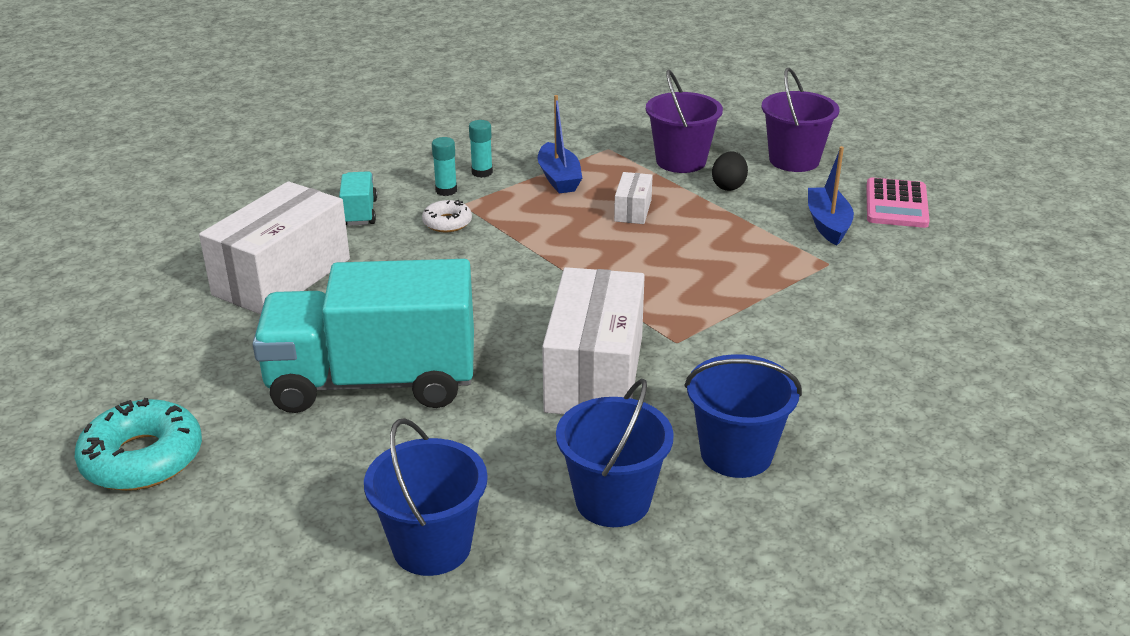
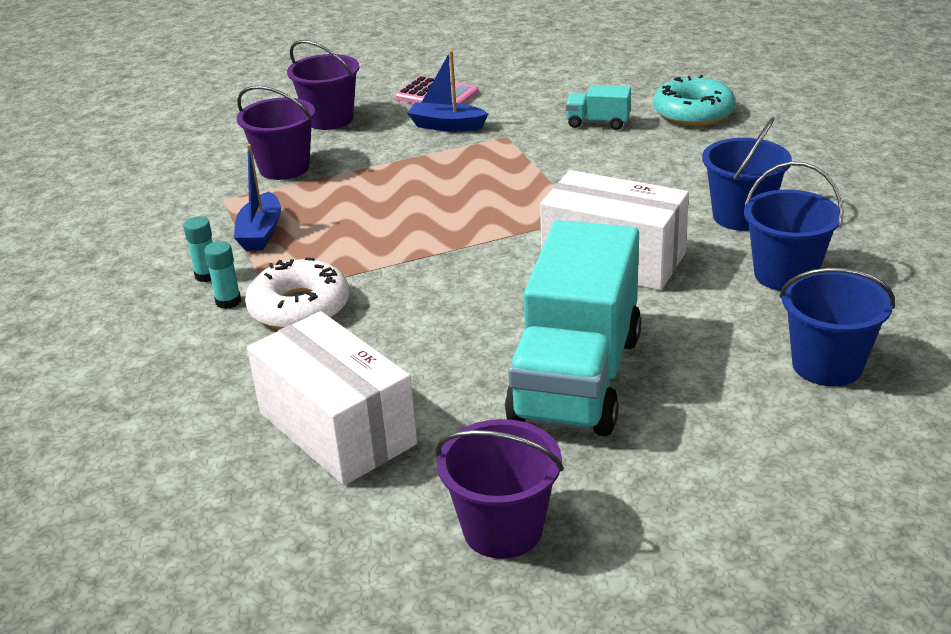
camera: 70 degrees left, 0 degrees up
turquoise donut [74,398,202,491] -> turquoise donut moved to [653,75,736,126]
turquoise truck [339,171,377,226] -> turquoise truck moved to [566,85,631,130]
white donut [422,200,472,232] -> white donut [245,257,349,329], size x1.84
blue boat [538,95,582,193] -> blue boat turned 90 degrees clockwise [234,144,281,250]
white box [614,172,653,224] -> none
black egg [712,152,748,191] -> none
none -> purple bucket [435,419,564,559]

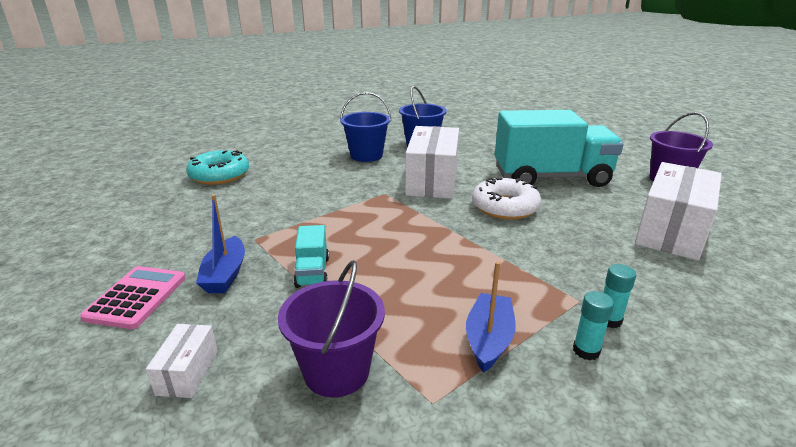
camera: 110 degrees left, 5 degrees down
blue boat [234,144,281,250] -> blue boat turned 60 degrees counterclockwise [466,261,516,373]
white donut [245,257,349,329] -> white donut moved to [472,176,541,220]
purple bucket [287,40,359,130] -> white box [146,324,218,398]
turquoise truck [566,85,631,130] -> turquoise truck moved to [294,225,329,288]
blue bucket [779,268,895,386] -> none

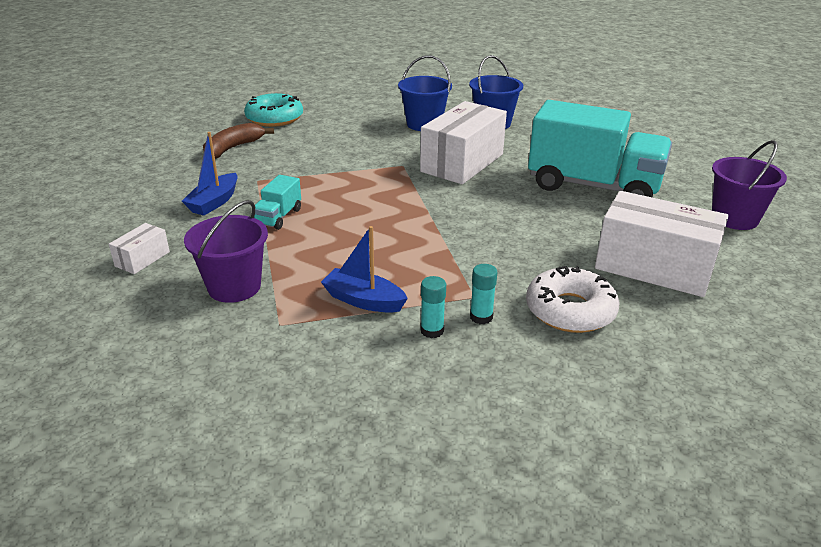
camera: 25 degrees right, 5 degrees up
pink calculator [80,266,186,329] -> none
blue boat [466,261,516,373] -> blue boat turned 105 degrees counterclockwise [321,226,408,313]
white donut [472,176,541,220] -> white donut moved to [526,266,619,333]
white box [635,162,722,260] -> white box turned 60 degrees clockwise [595,191,729,297]
none -> brown banana [203,123,274,158]

